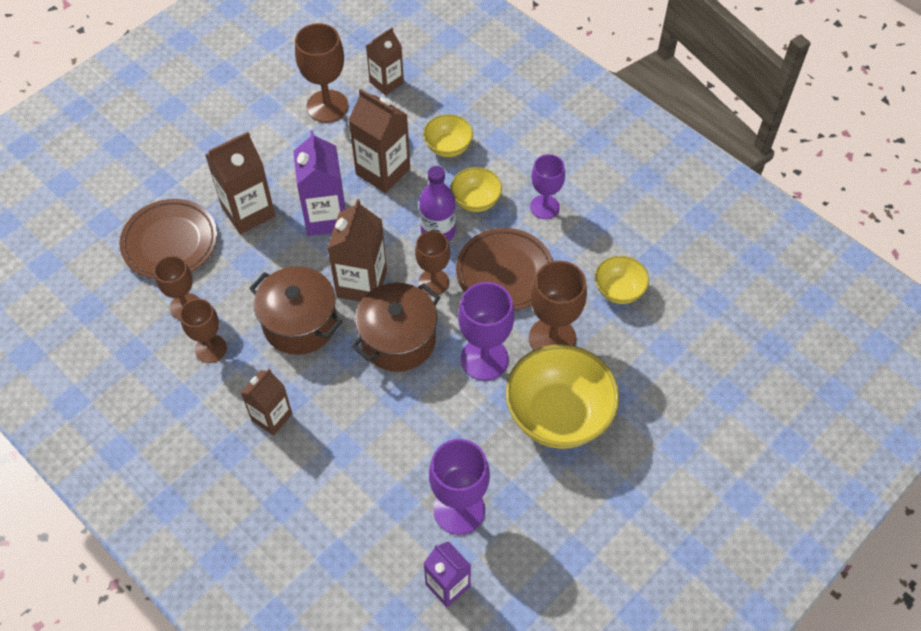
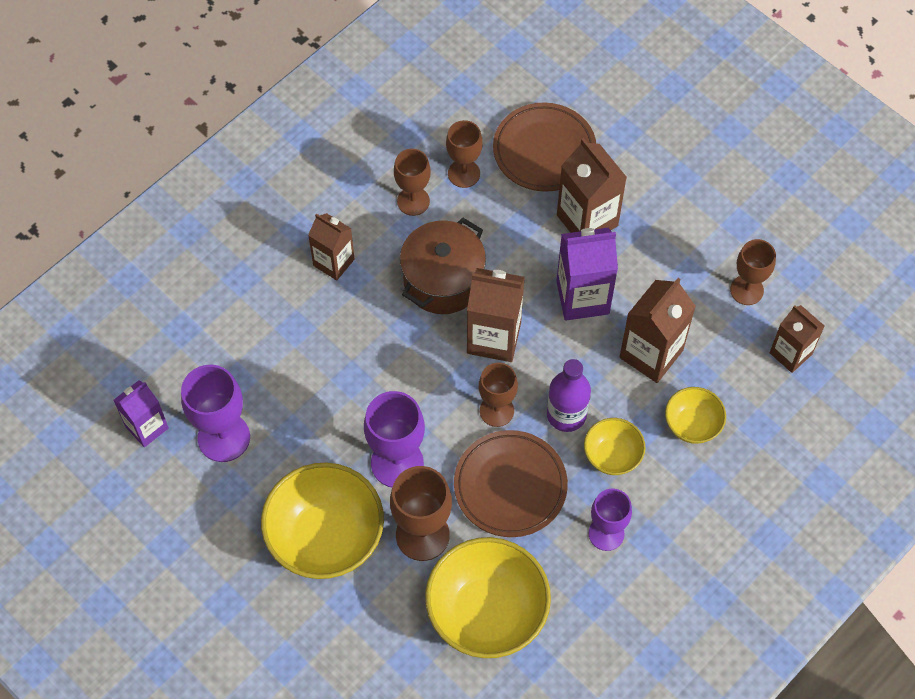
camera: 90 degrees right, 5 degrees up
brown goblet [295,23,348,123] -> brown goblet [730,239,776,305], size x0.67
brown pot [351,283,440,372] -> none
yellow bowl [595,256,649,304] -> yellow bowl [425,537,551,658], size x1.93

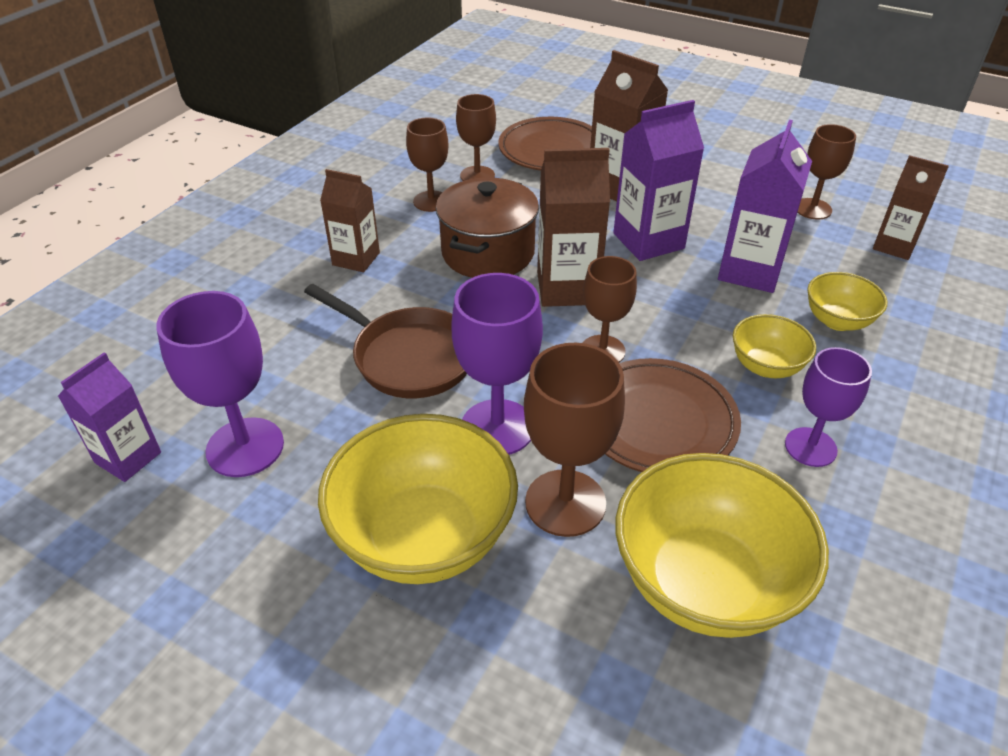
camera: 15 degrees left, 20 degrees down
purple bottle [547,359,591,432] -> none
brown carton [619,278,696,383] -> purple carton [718,120,812,293]
none -> brown pan [304,284,467,398]

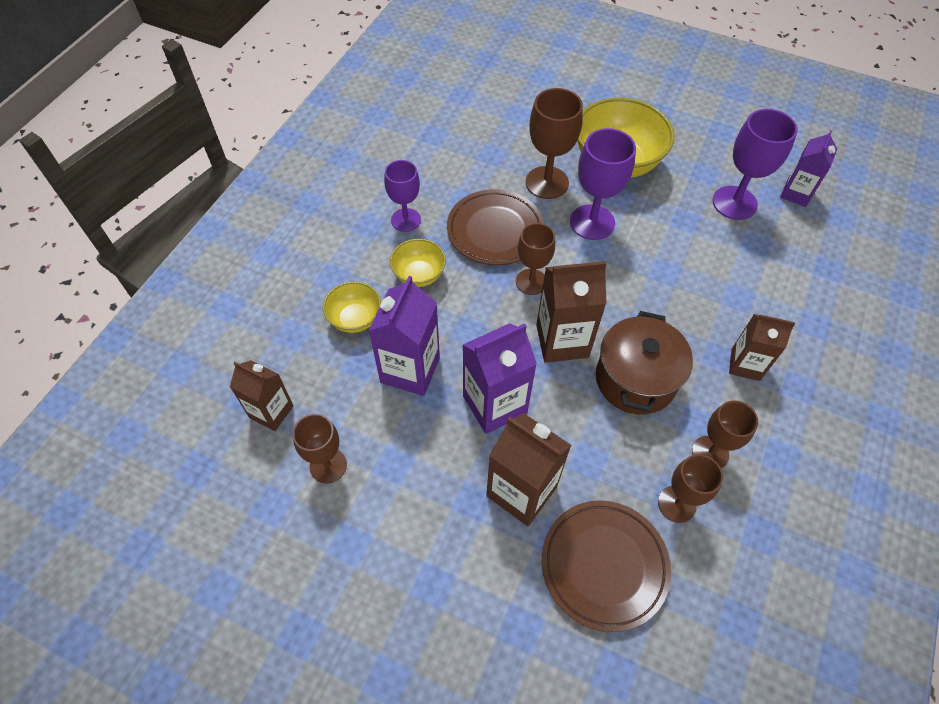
camera: 175 degrees right, 15 degrees up
brown pan [304,284,467,398] -> none
yellow bowl [616,453,829,638] -> none

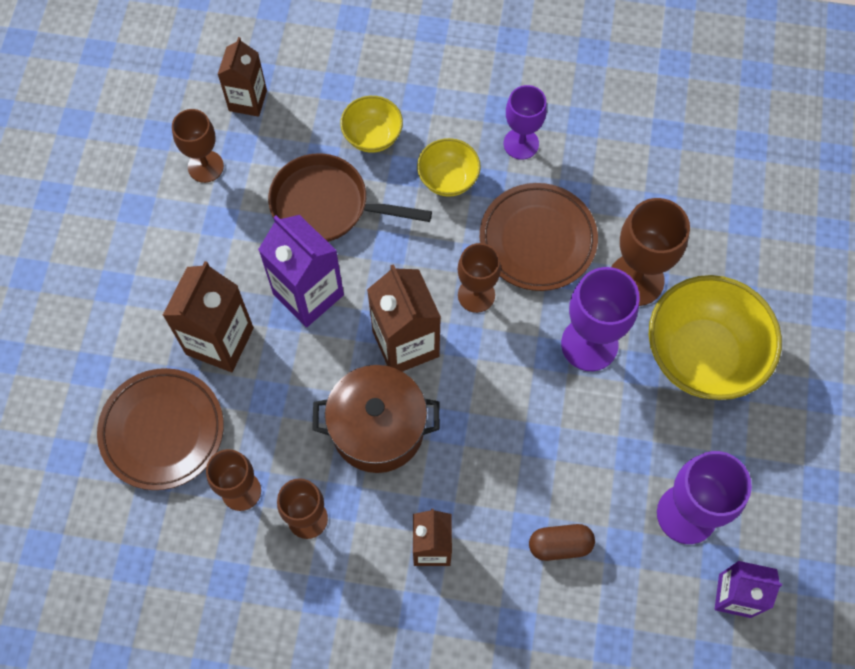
camera: 75 degrees right, 10 degrees up
purple carton [368,276,440,396] -> brown pan [268,153,432,242]
none -> brown capsule [529,524,595,561]

